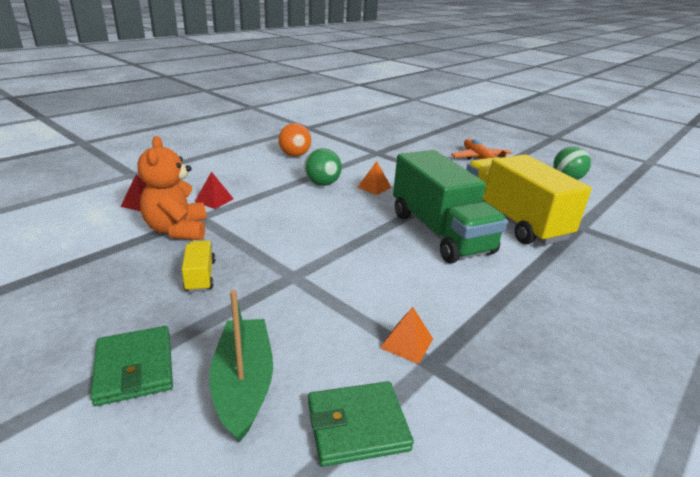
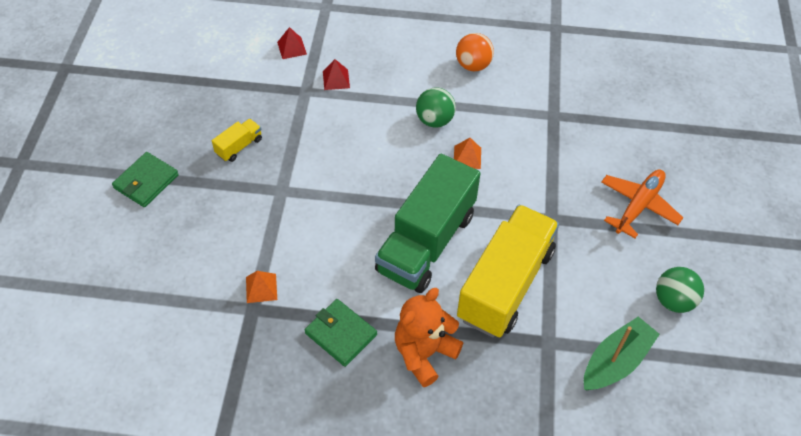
camera: 55 degrees right, 25 degrees up
orange teddy bear [138,136,206,240] -> orange teddy bear moved to [395,288,463,387]
green boat [209,290,273,443] -> green boat moved to [584,317,660,390]
green wallet [308,381,414,467] -> green wallet moved to [305,299,377,367]

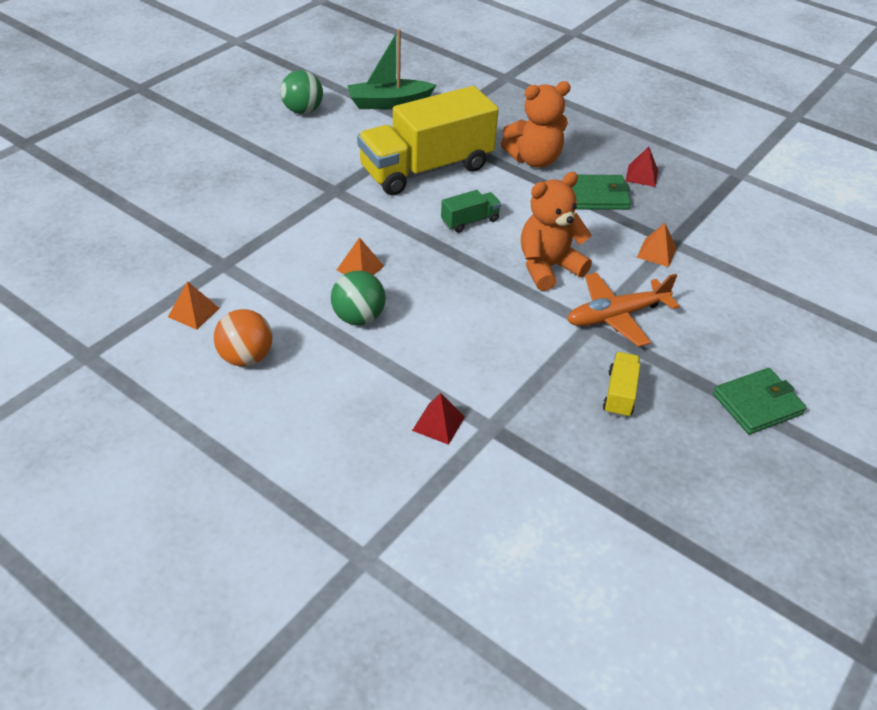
camera: 150 degrees left, 10 degrees down
yellow truck [212,119,262,162] -> yellow truck turned 120 degrees clockwise [603,352,640,418]
red pyramid [277,27,307,59] -> red pyramid moved to [625,147,658,187]
green wallet [305,299,377,367] -> green wallet turned 75 degrees counterclockwise [572,175,631,210]
green truck [375,154,481,293] -> green truck [441,190,501,233], size x0.41
orange plane [601,169,683,238] -> orange plane moved to [567,272,679,347]
none -> orange pyramid [168,281,219,330]
none -> orange teddy bear [521,172,592,291]

